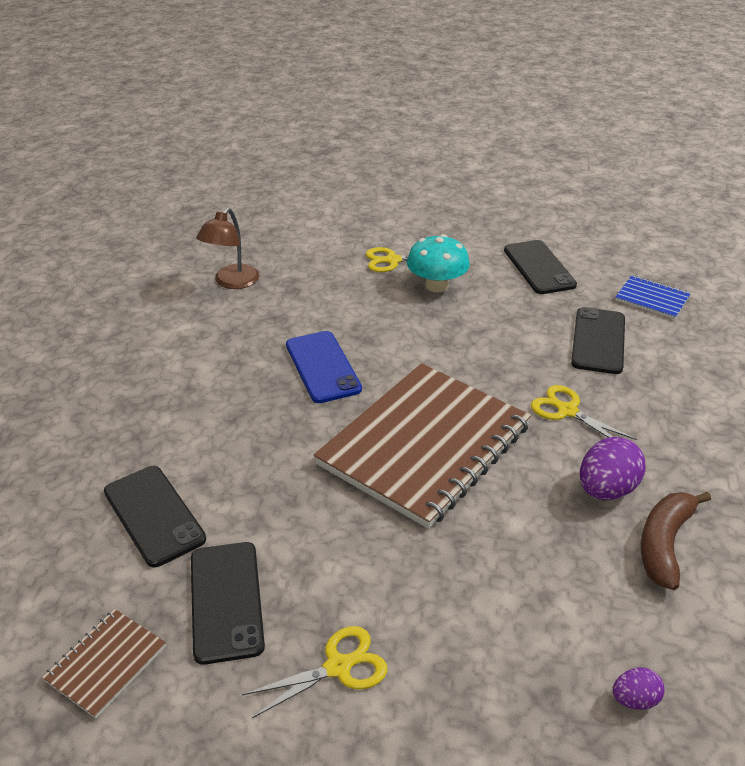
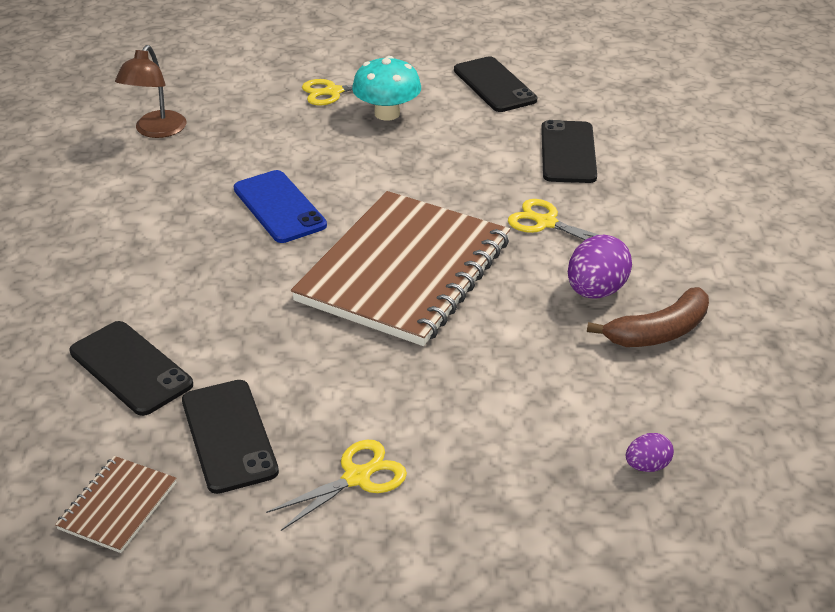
camera: 10 degrees left, 0 degrees up
blue notebook [615,275,691,319] -> none
brown banana [641,492,711,590] -> brown banana turned 135 degrees counterclockwise [587,287,709,347]

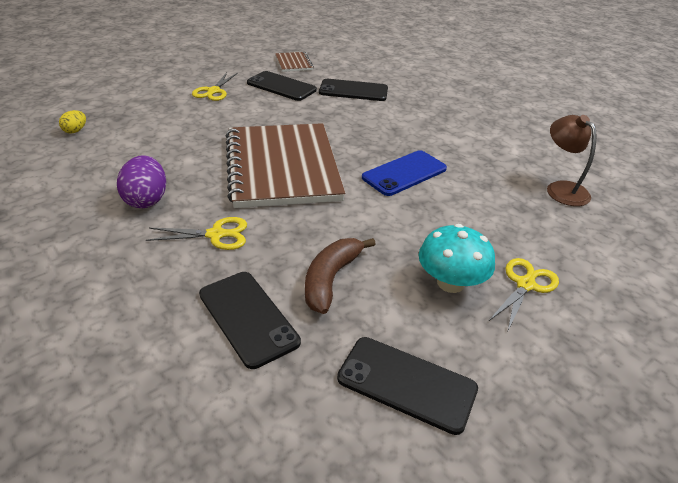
camera: 140 degrees right, 0 degrees up
blue phone [234,170,327,243] -> blue phone turned 60 degrees counterclockwise [362,150,447,196]
brown banana [587,287,709,347] -> brown banana moved to [305,238,376,314]
purple egg [626,433,674,472] -> yellow egg [59,110,86,133]

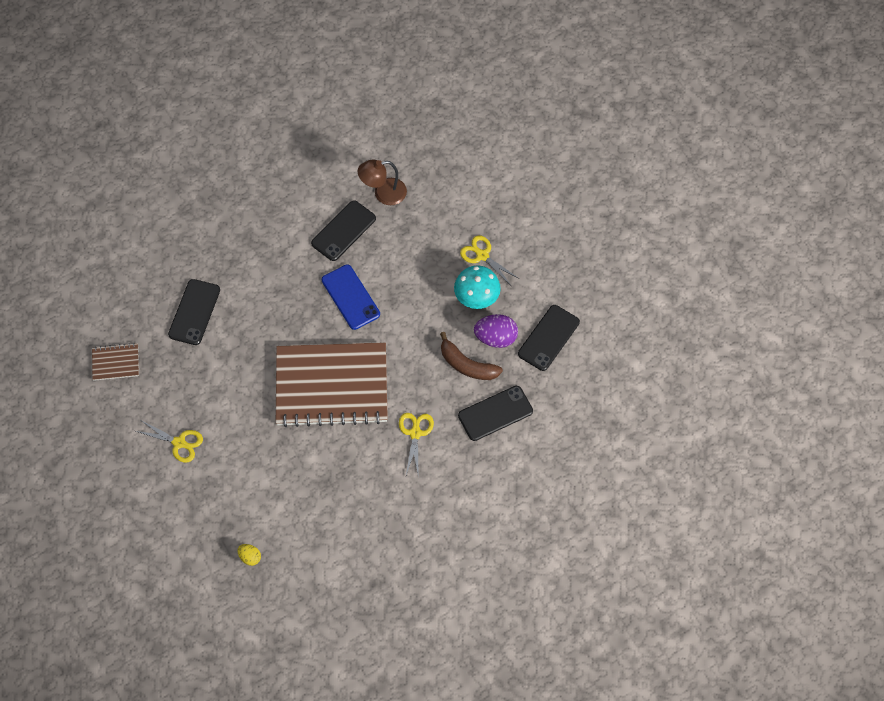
camera: 80 degrees left, 25 degrees up
purple egg [117,155,166,208] -> purple egg moved to [474,314,518,348]
black phone [247,71,317,101] -> black phone moved to [311,200,376,261]

